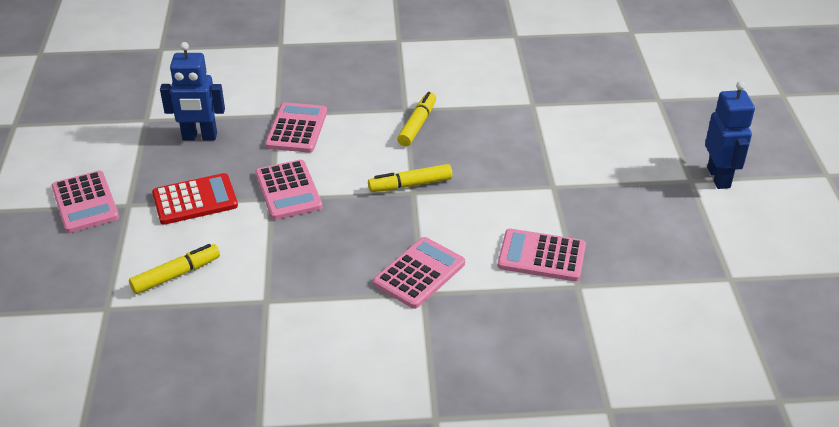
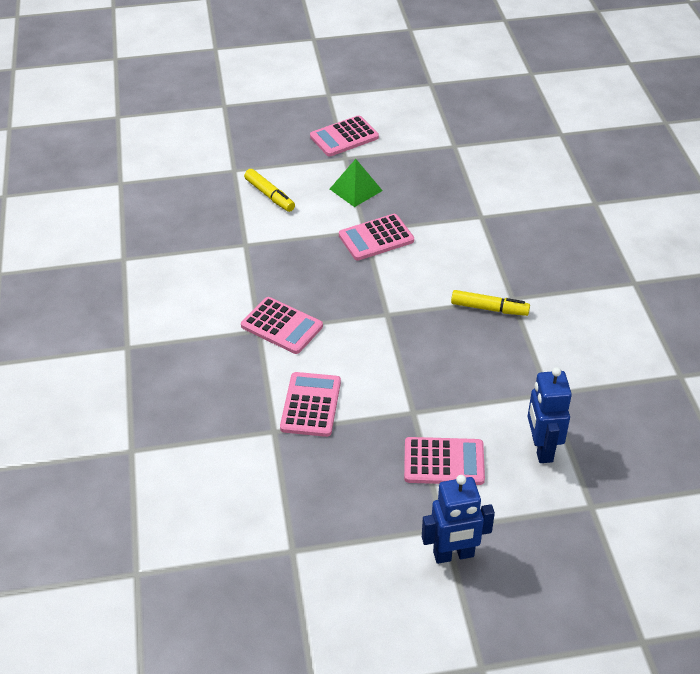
camera: 85 degrees right, 5 degrees up
red calculator [152,173,238,225] -> green pyramid [330,159,383,207]
blue robot [160,42,225,141] -> blue robot moved to [528,367,572,463]
pink calculator [265,102,327,153] -> pink calculator moved to [404,437,485,485]
yellow marker [368,164,452,192] -> none

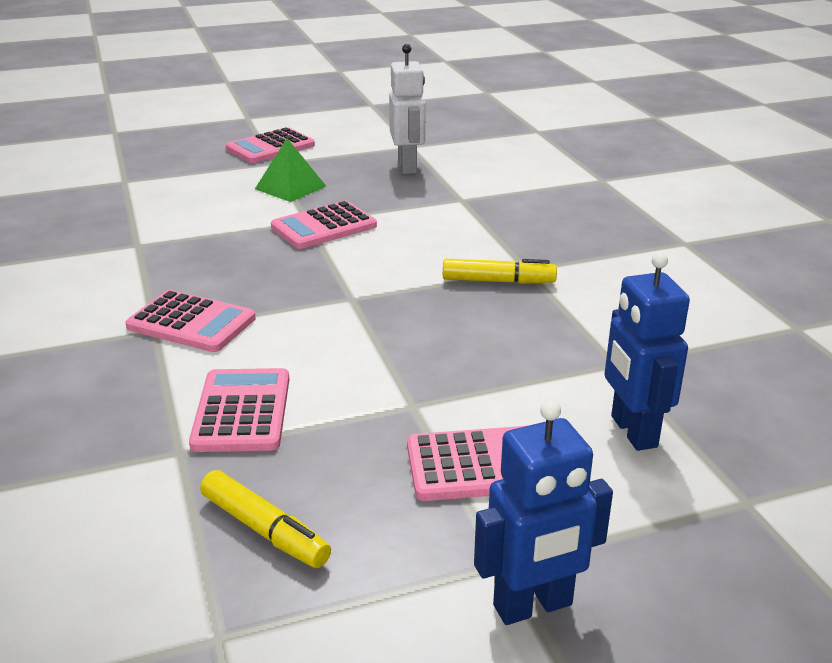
camera: 10 degrees left, 15 degrees down
yellow marker [244,169,295,212] -> yellow marker moved to [200,470,331,568]
none -> white robot [389,44,426,174]

